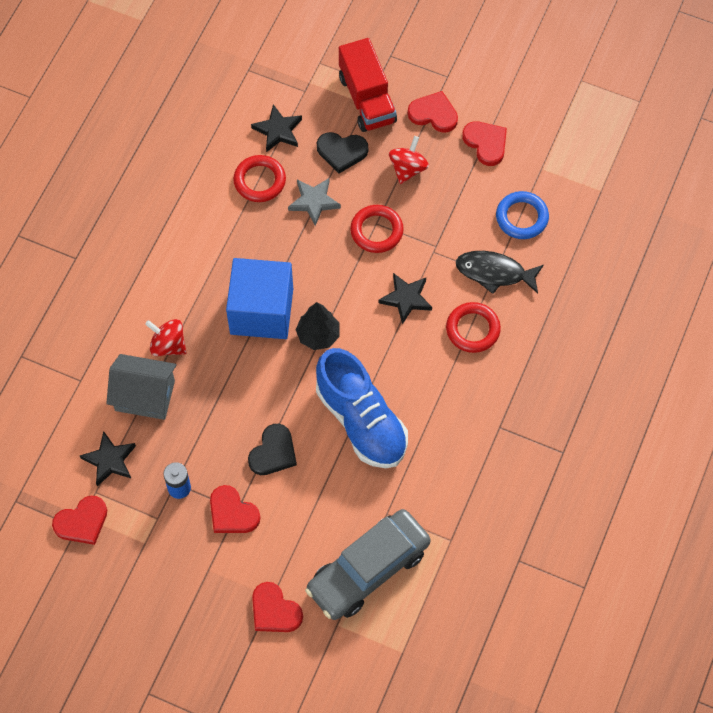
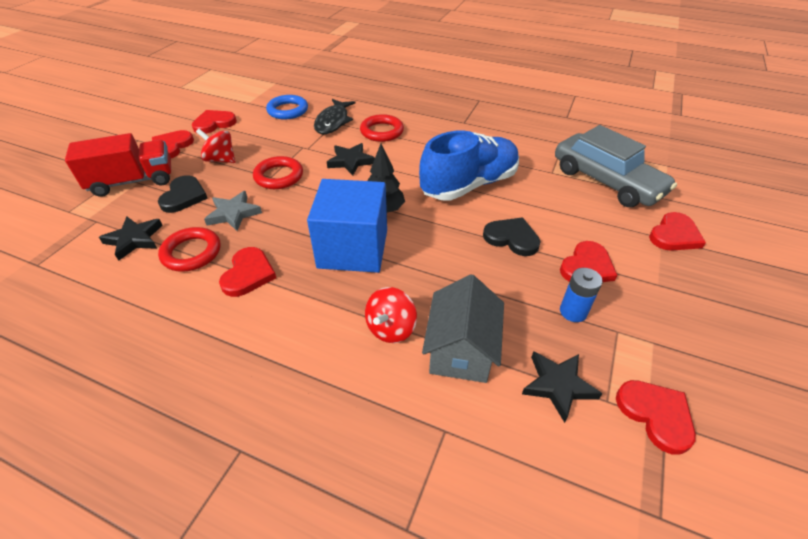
camera: 90 degrees left, 20 degrees down
none -> red heart [219,247,276,297]

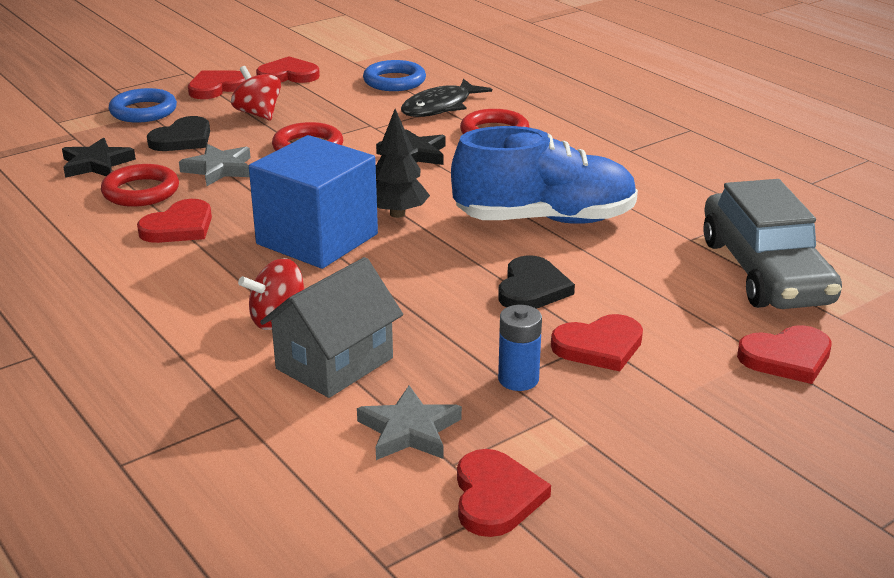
camera: 30 degrees right, 15 degrees down
red truck [65,133,171,197] -> blue ring [108,88,177,123]
black heart [483,217,541,256] -> black heart turned 45 degrees clockwise [498,255,575,309]
black star [522,351,603,423] -> grey star [357,385,462,460]

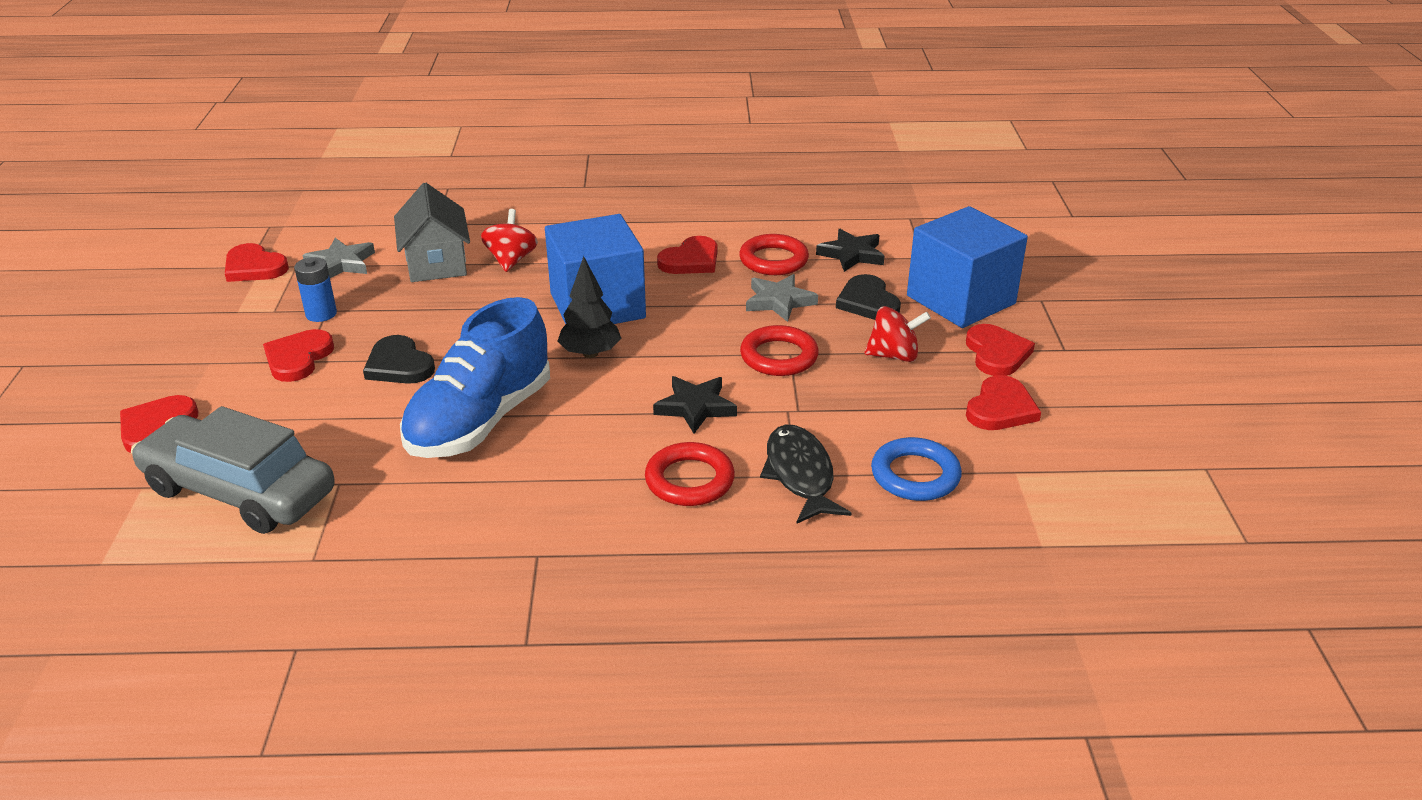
camera: 125 degrees right, 5 degrees up
blue ring [108,88,177,123] -> blue cube [907,206,1028,328]
red heart [137,199,212,243] -> red heart turned 120 degrees counterclockwise [657,236,717,274]

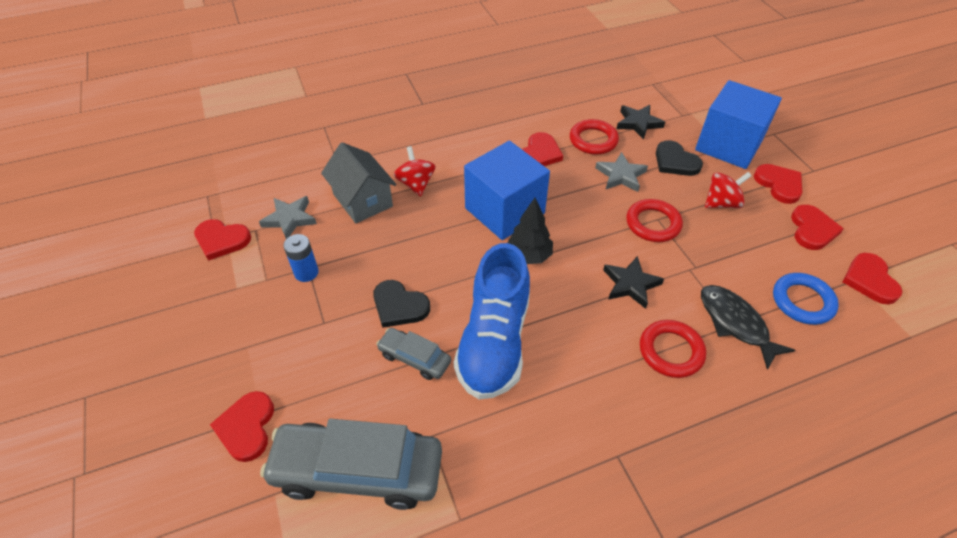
camera: 20 degrees left, 15 degrees up
red heart [263,329,334,382] -> red heart moved to [843,253,902,305]
none -> grey car [376,328,451,380]

